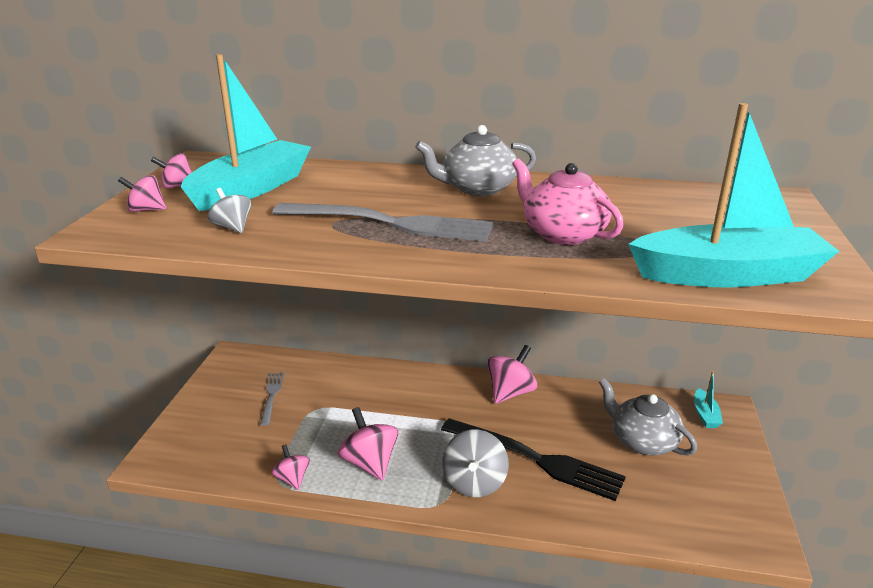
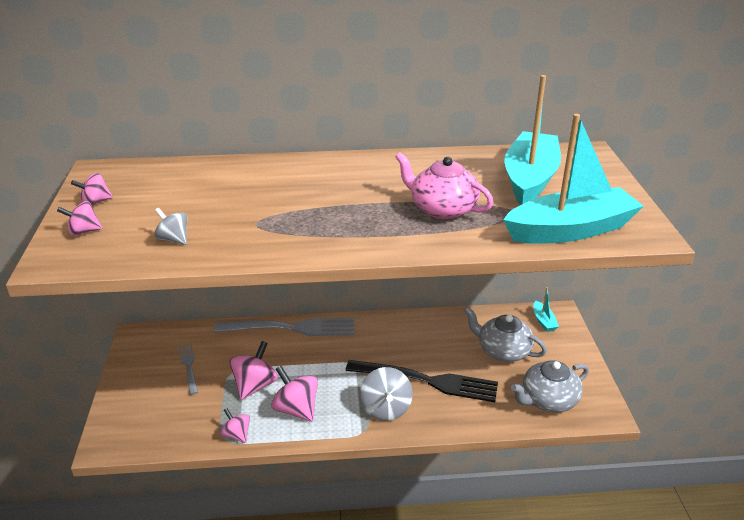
camera: 15 degrees left, 5 degrees up
turquoise boat [181,54,311,211] -> turquoise boat moved to [504,75,561,205]
grey fork [272,203,493,242] -> grey fork moved to [214,318,354,336]
grey teapot [415,125,536,196] -> grey teapot moved to [511,360,589,413]
pink spinning top [487,345,537,404] -> pink spinning top moved to [229,341,278,400]

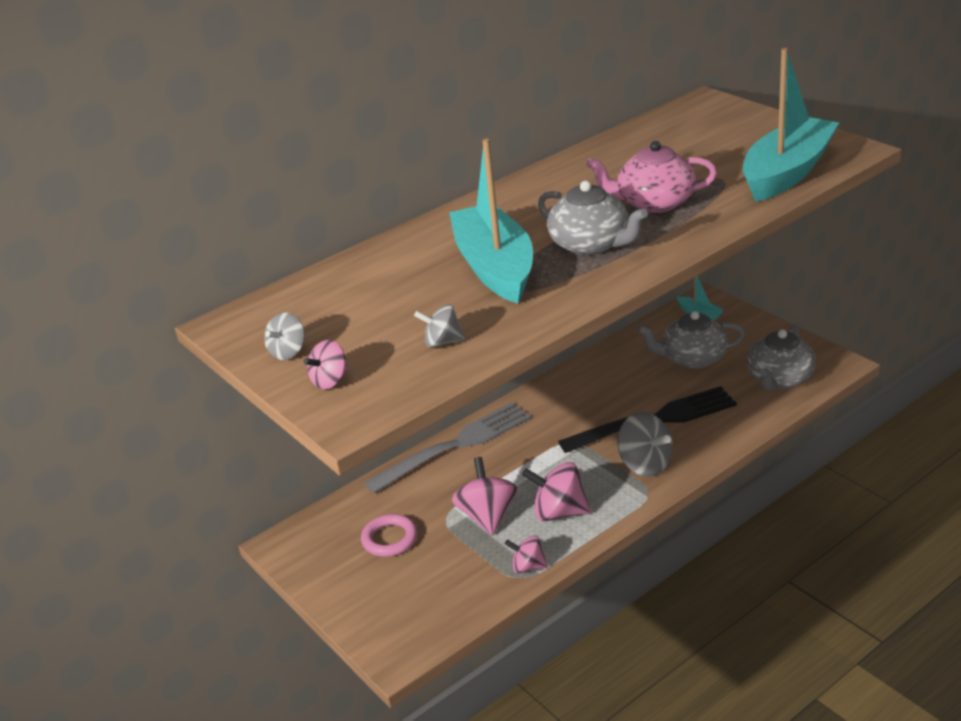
camera: 30 degrees left, 0 degrees up
pink spinning top [71,173,113,206] -> grey spinning top [264,312,305,360]
grey fork [179,344,198,395] -> pink ring [361,514,418,557]
turquoise boat [504,75,561,205] -> turquoise boat moved to [449,139,533,304]
none -> grey teapot [538,181,648,255]

